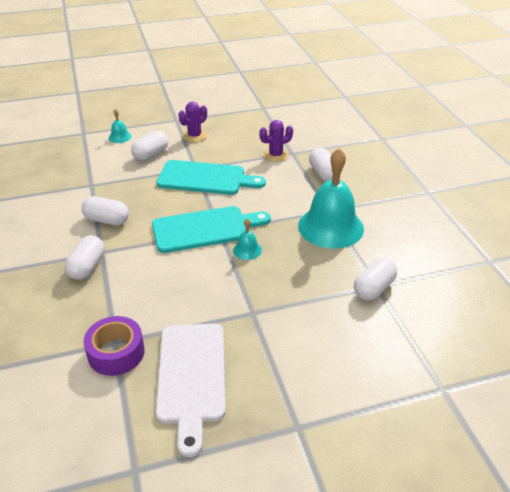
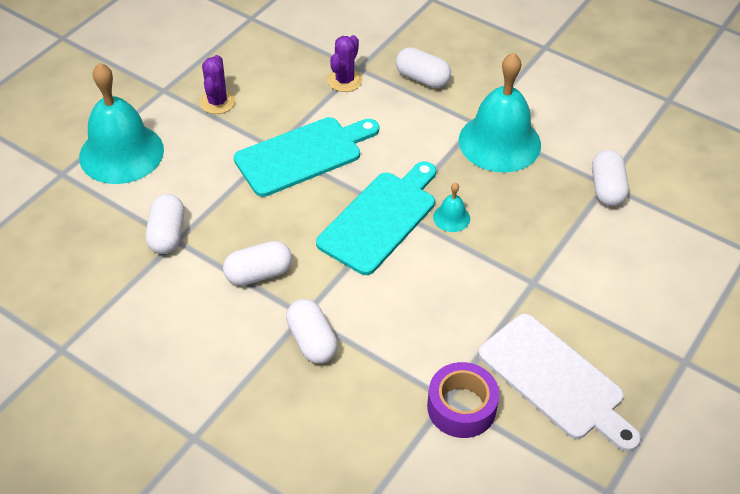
camera: 40 degrees left, 10 degrees up
turquoise bell [109,108,132,143] -> turquoise bell [79,63,164,184], size x2.37
white capsule [131,131,168,161] -> white capsule moved to [146,194,184,254]

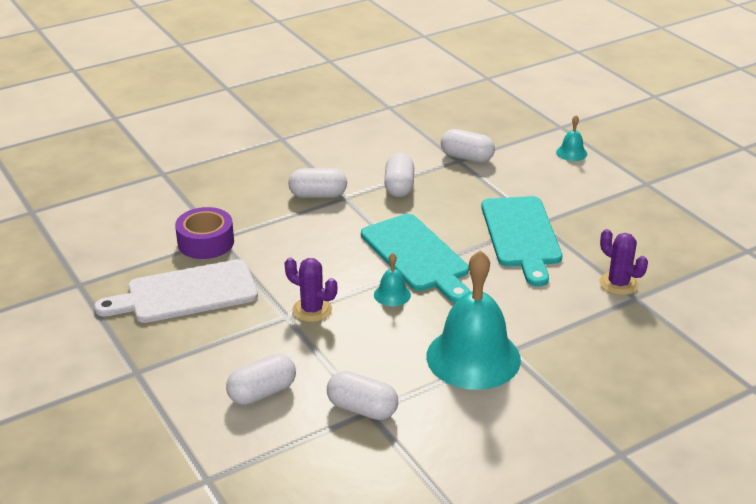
camera: 115 degrees right, 15 degrees down
turquoise bell [79,63,164,184] -> turquoise bell [556,115,587,161], size x0.42
purple cactus [200,55,235,114] -> purple cactus moved to [285,257,337,322]
white capsule [396,47,451,88] -> white capsule moved to [226,353,296,405]

